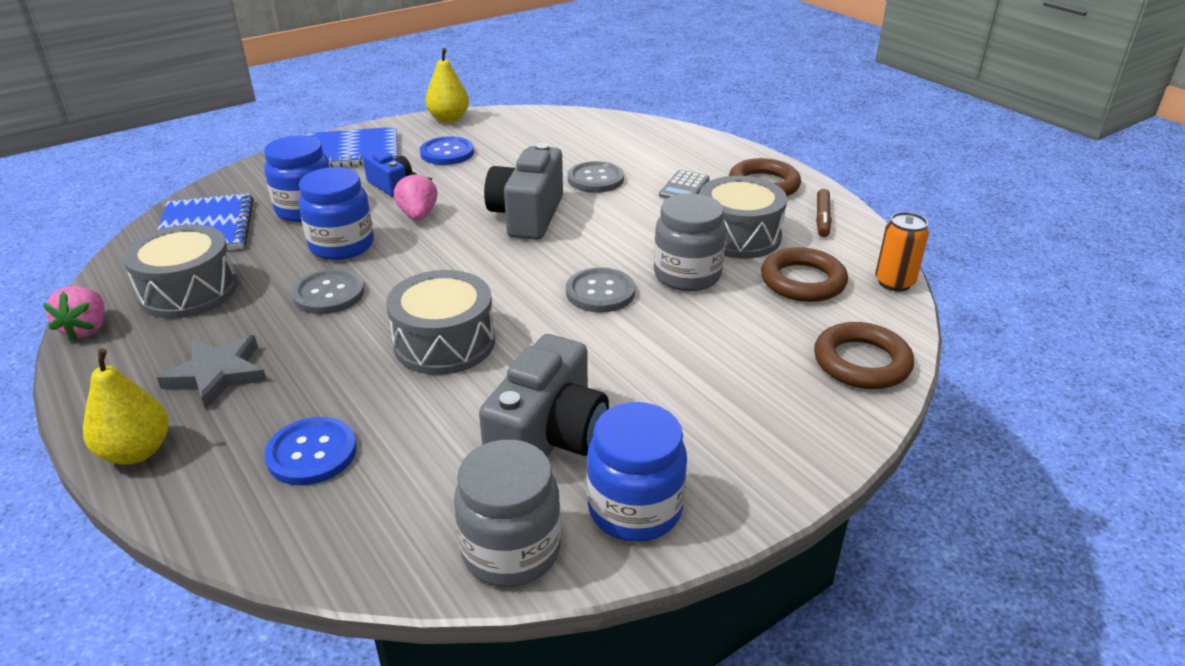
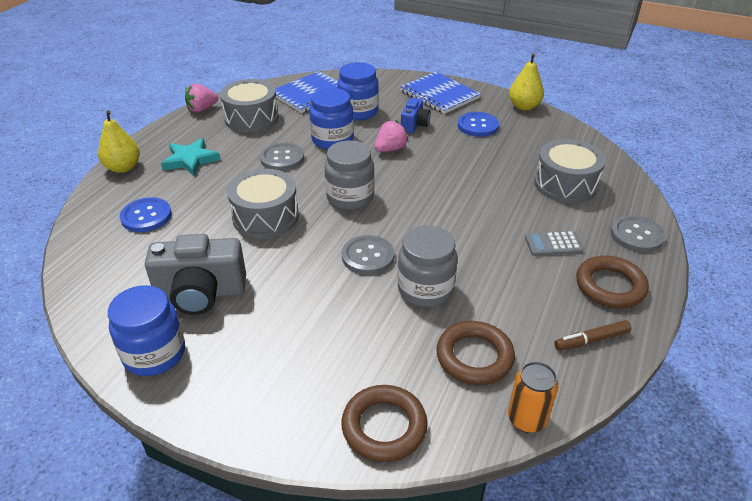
camera: 60 degrees right, 5 degrees up
grey star [156,335,267,409] -> turquoise star [161,138,220,176]
grey jar [454,440,561,587] -> grey jar moved to [325,141,375,210]
grey camera [484,143,563,240] -> none
grey button [568,161,624,193] -> grey button moved to [611,215,665,252]
grey drum [700,176,787,259] -> grey drum moved to [534,139,605,203]

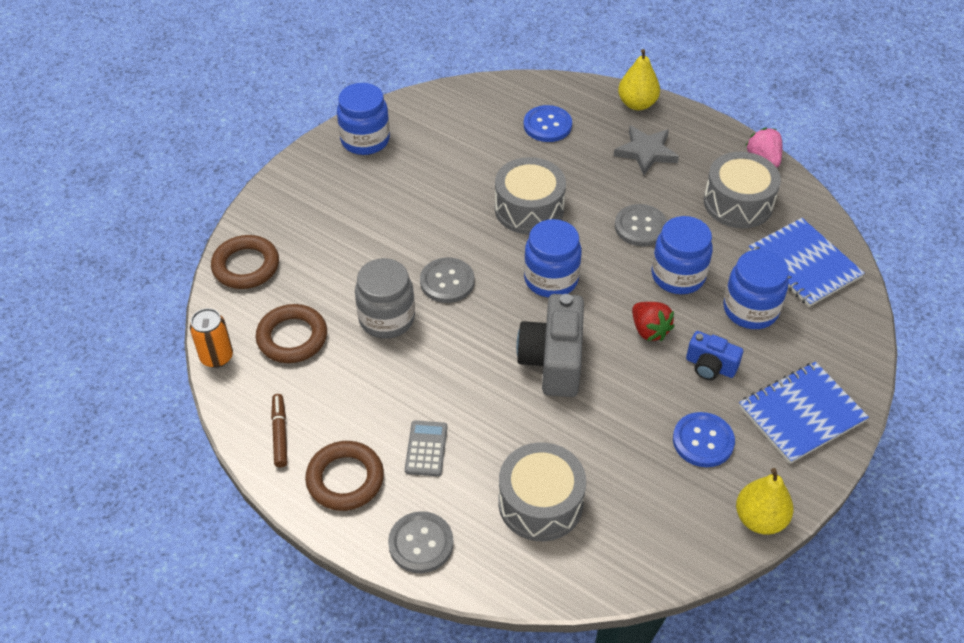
camera: 100 degrees right, 10 degrees up
grey camera [145,234,246,315] -> grey camera moved to [516,294,584,397]
turquoise star [161,138,220,176] -> grey star [614,125,679,175]
grey jar [325,141,375,210] -> blue jar [524,219,582,298]
pink strawberry [375,120,409,152] -> red strawberry [632,302,675,341]

